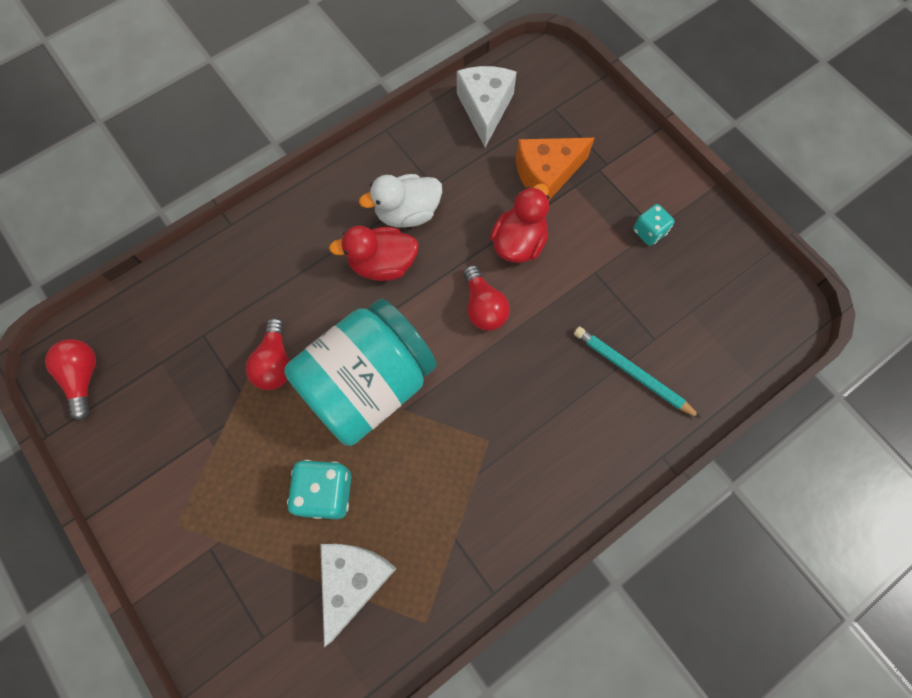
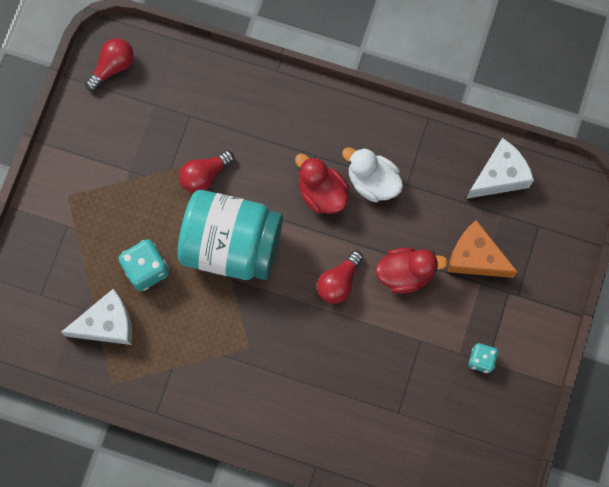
camera: 55 degrees right, 5 degrees up
turquoise pencil [574,327,701,418] -> none

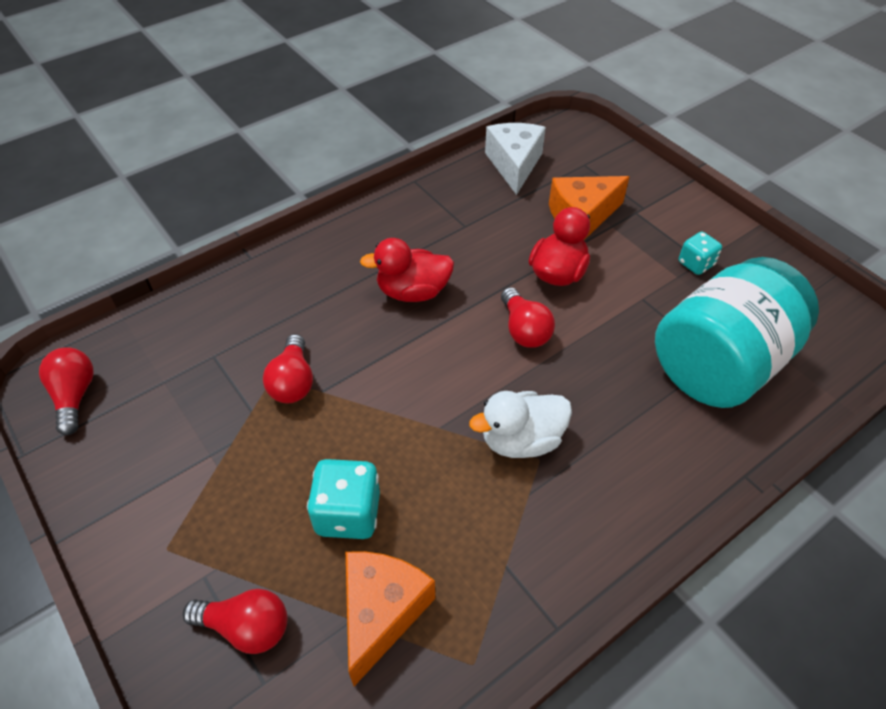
camera: 55 degrees left, 25 degrees down
white cheese [61,289,132,345] -> orange cheese [346,551,435,686]
turquoise jar [178,190,283,280] -> turquoise jar moved to [655,257,819,408]
white duck [342,148,403,202] -> white duck moved to [469,391,572,458]
none -> red light bulb [183,589,287,654]

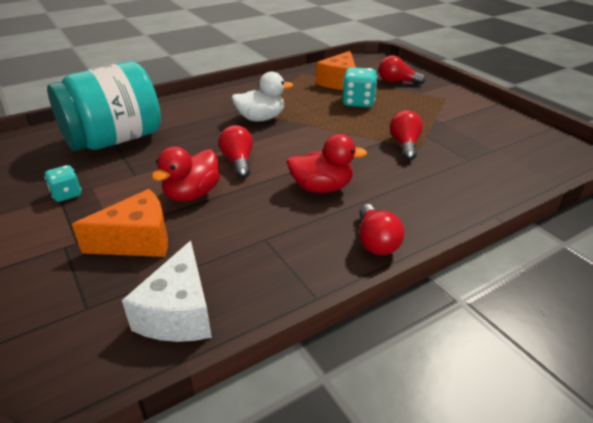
camera: 175 degrees left, 15 degrees down
red light bulb [39,347,94,435] -> red light bulb moved to [359,204,404,255]

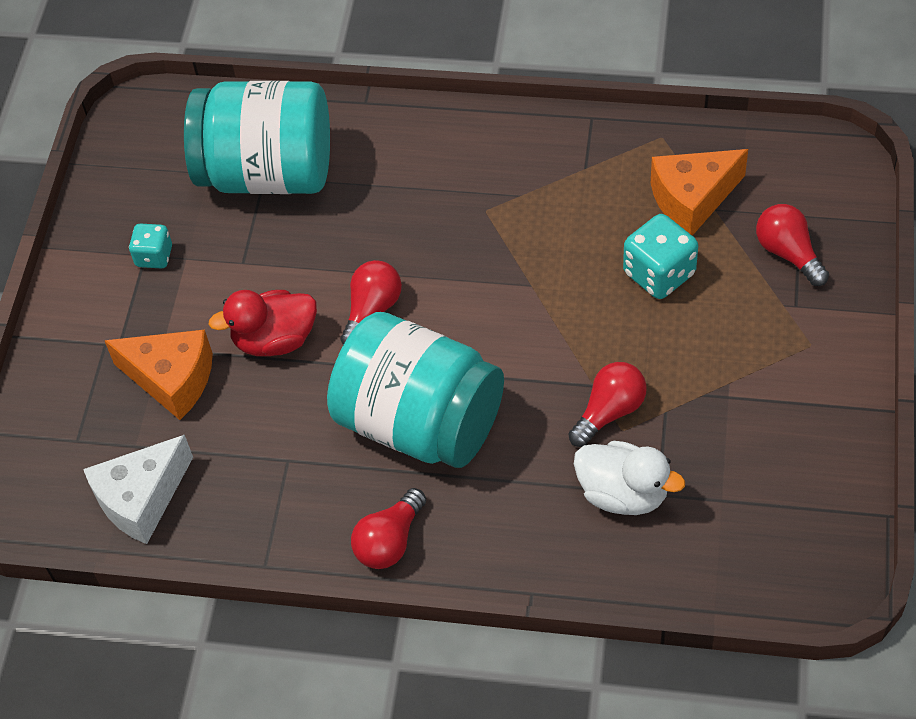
camera: 45 degrees right, 20 degrees up
white duck [231,71,293,121] -> white duck moved to [574,441,685,515]
red duck [287,134,367,193] -> turquoise jar [327,312,504,468]

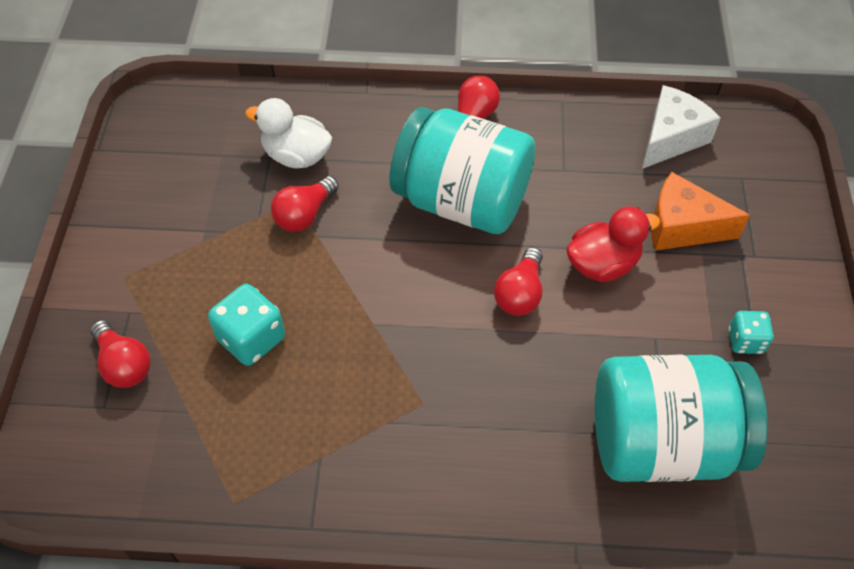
camera: 170 degrees right, 0 degrees up
orange cheese [651,149,748,236] -> none

